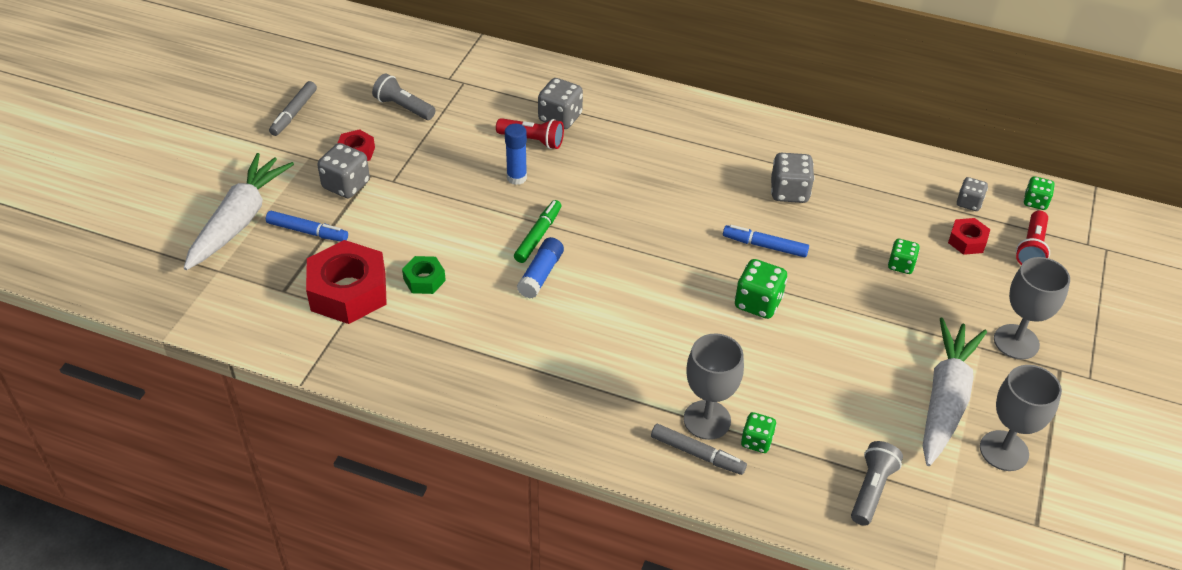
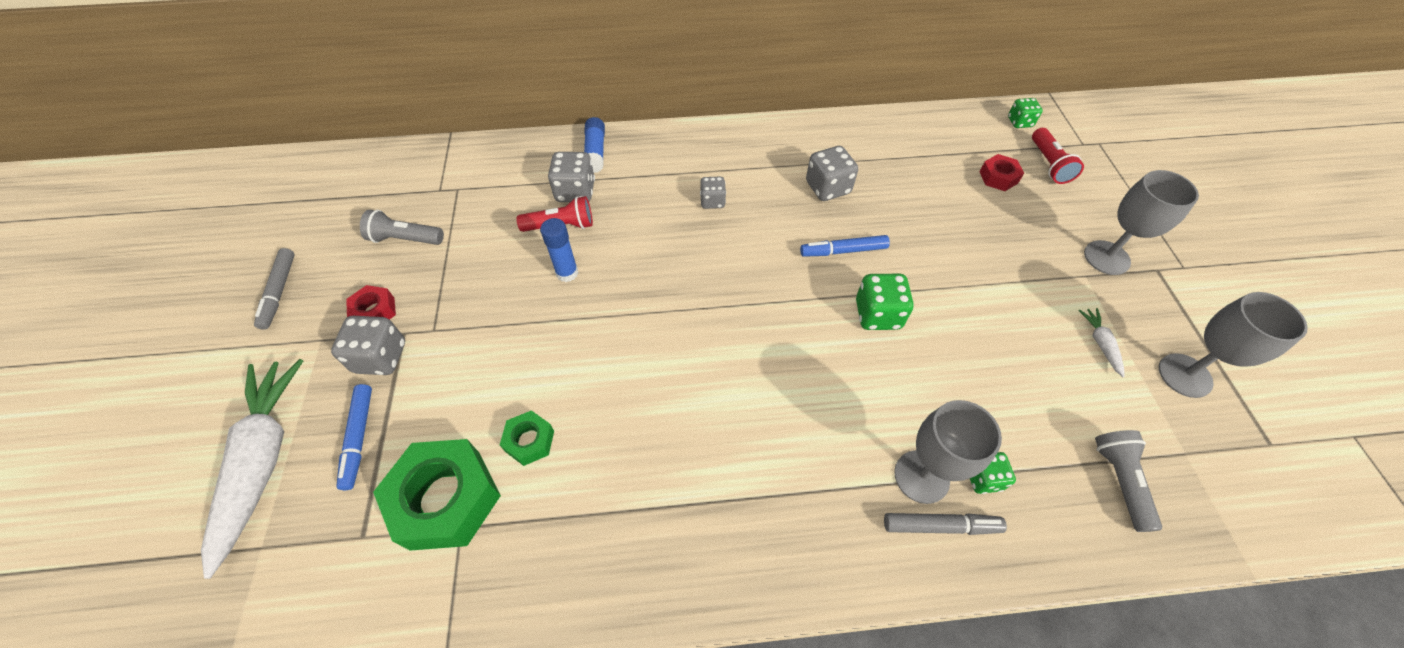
camera: 25 degrees left, 10 degrees up
blue marker [266,211,348,242] -> blue marker turned 90 degrees clockwise [336,384,372,490]
red nut [306,240,387,324] -> green nut [373,439,501,551]
green marker [514,200,562,263] -> none
blue glue stick [517,237,564,299] -> blue glue stick moved to [584,117,605,173]
green dice [888,239,920,274] -> none
white carrot [923,318,987,466] -> white carrot [1078,308,1125,377], size x0.41
grey dice [957,177,988,211] -> grey dice moved to [700,177,726,209]

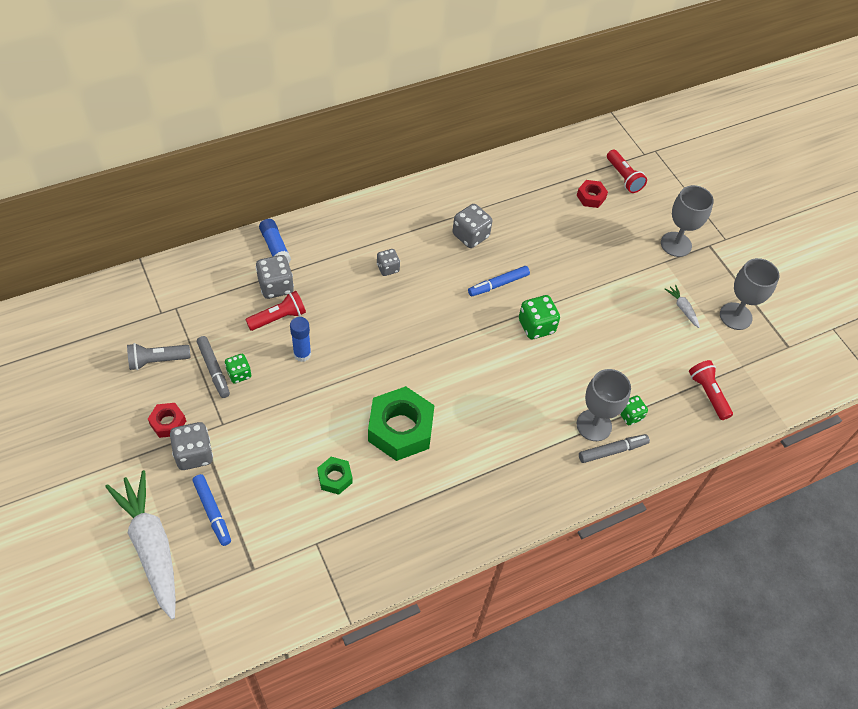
camera: 25 degrees left, 0 degrees up
grey marker [254,248,295,330] -> grey marker moved to [197,336,230,398]
green nut [373,439,501,551] -> green nut moved to [368,386,435,461]
green dice [1008,98,1043,128] -> green dice moved to [225,354,251,384]
grey flashlight [1095,430,1162,532] -> red flashlight [689,360,733,420]

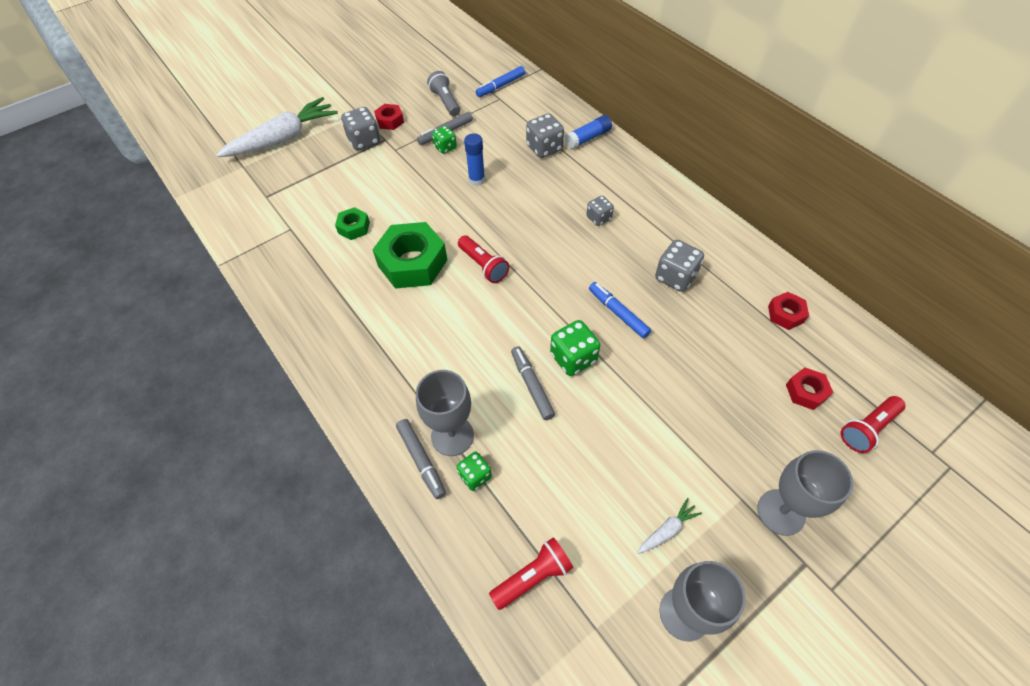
camera: 85 degrees right, 0 degrees up
blue marker [192,474,231,546] -> blue marker moved to [476,66,525,97]
red flashlight [245,291,306,331] -> red flashlight moved to [458,235,509,283]
none -> grey marker [511,346,555,420]
none -> red nut [768,292,809,330]

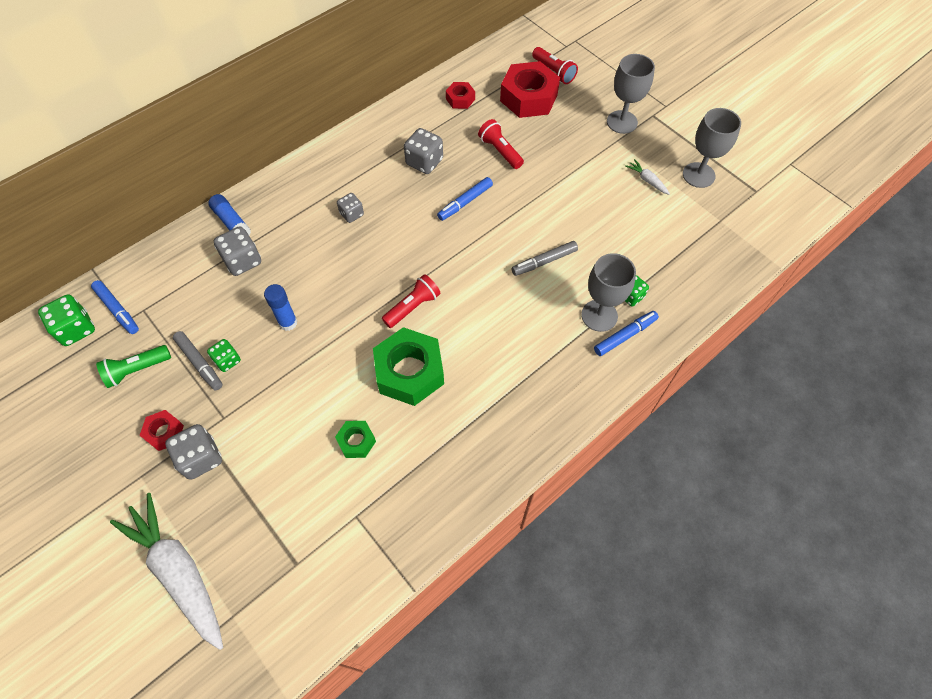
camera: 95 degrees left, 5 degrees up
grey marker [396,419,446,499] -> blue marker [594,311,659,356]
grey flashlight [427,71,460,116] -> green flashlight [96,345,171,388]
red flashlight [489,537,573,610] -> red flashlight moved to [478,119,524,169]
green dice [550,320,600,376] -> green dice moved to [38,294,95,346]
red nut [786,367,833,410] -> red nut [500,61,560,118], size x2.01

